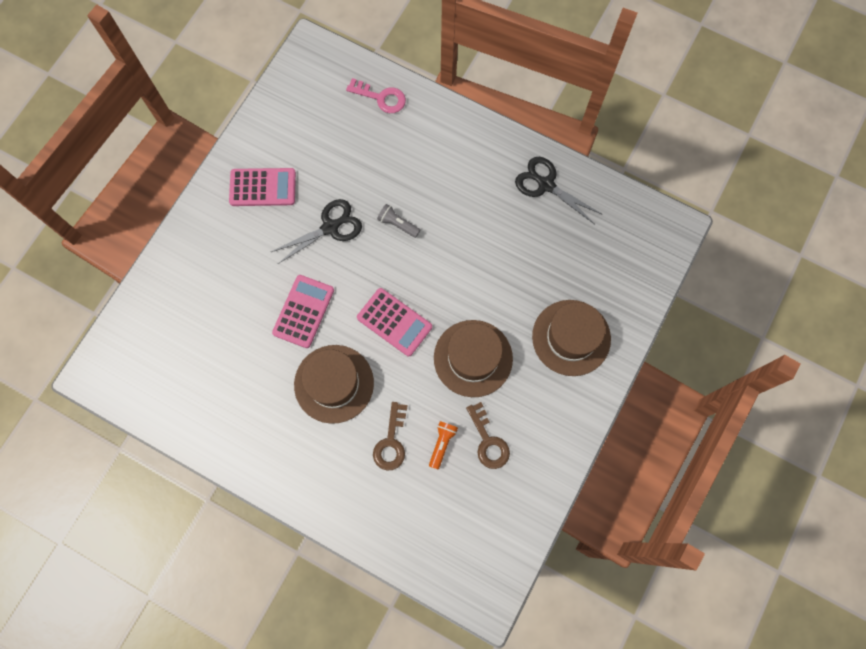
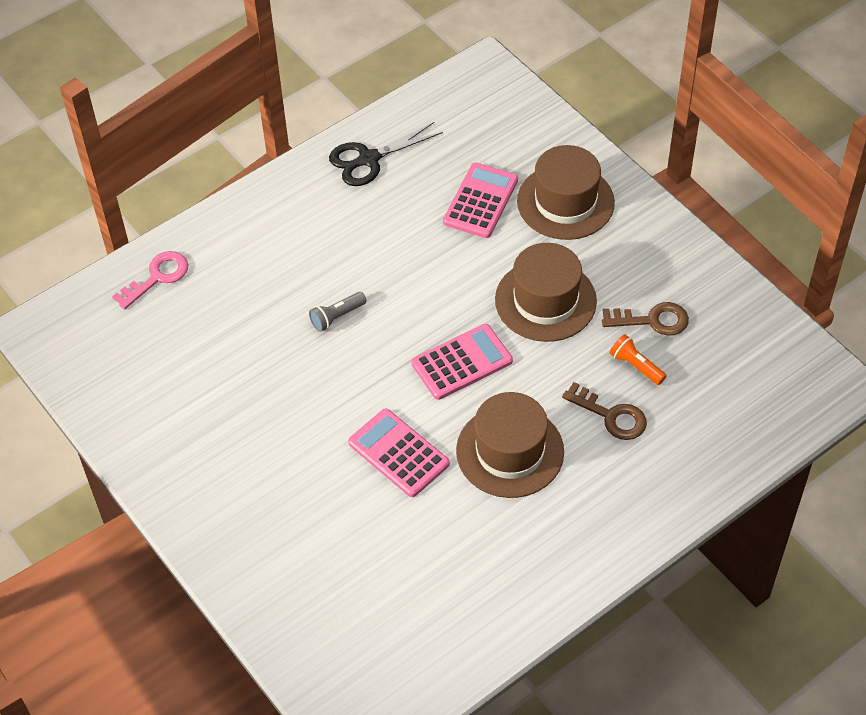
camera: 65 degrees left, 20 degrees down
pink calculator [229,168,296,206] -> pink calculator moved to [443,163,518,238]
black scissors [271,199,362,264] -> none

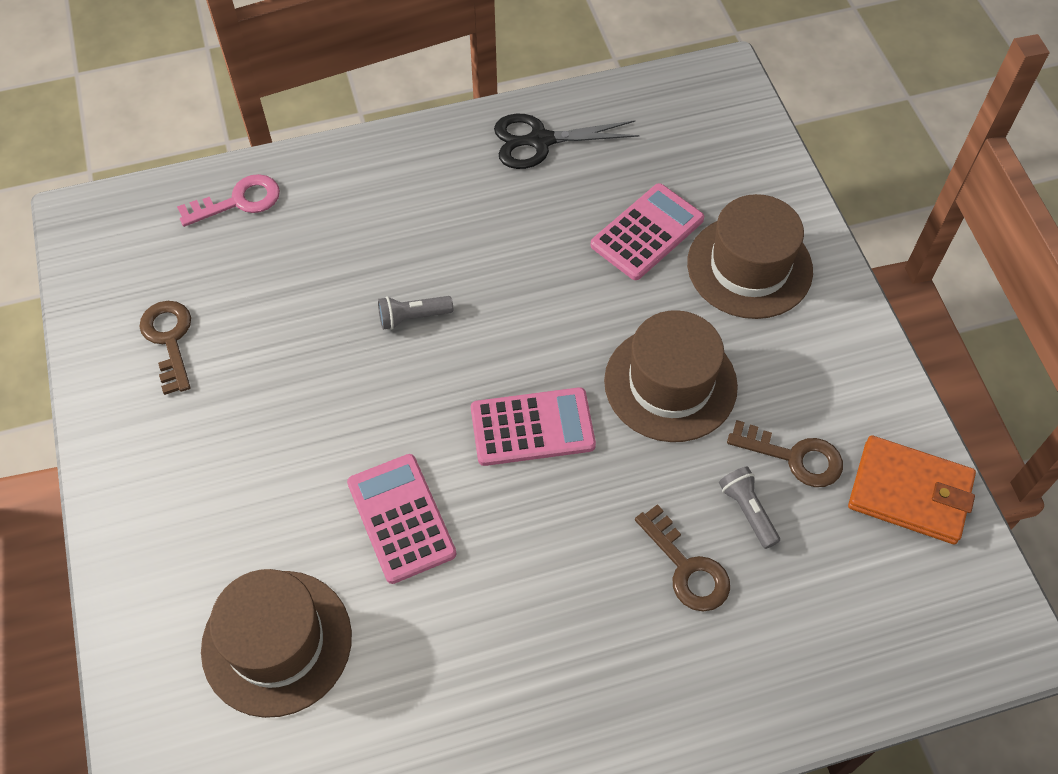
camera: 20 degrees right, 5 degrees up
brown hat [456,392,564,498] -> brown hat moved to [201,569,352,718]
orange flashlight [610,334,667,385] -> grey flashlight [719,467,780,549]
none -> brown key [139,301,191,395]
none -> orange wallet [848,435,976,544]

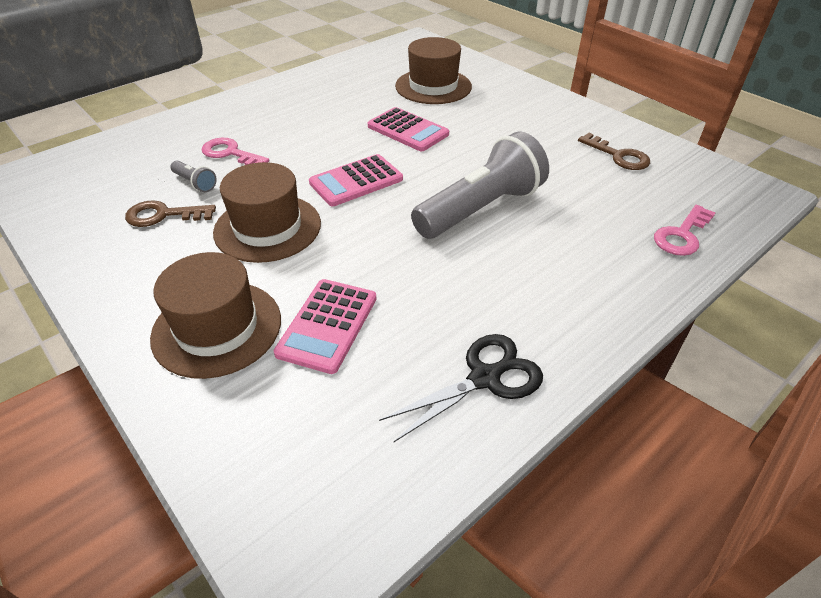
camera: 155 degrees right, 15 degrees down
grey flashlight [378,296,453,330] -> grey flashlight [411,131,549,239], size x2.44
brown key [635,504,730,611] -> pink key [202,138,270,165]
orange wallet [848,435,976,544] -> none

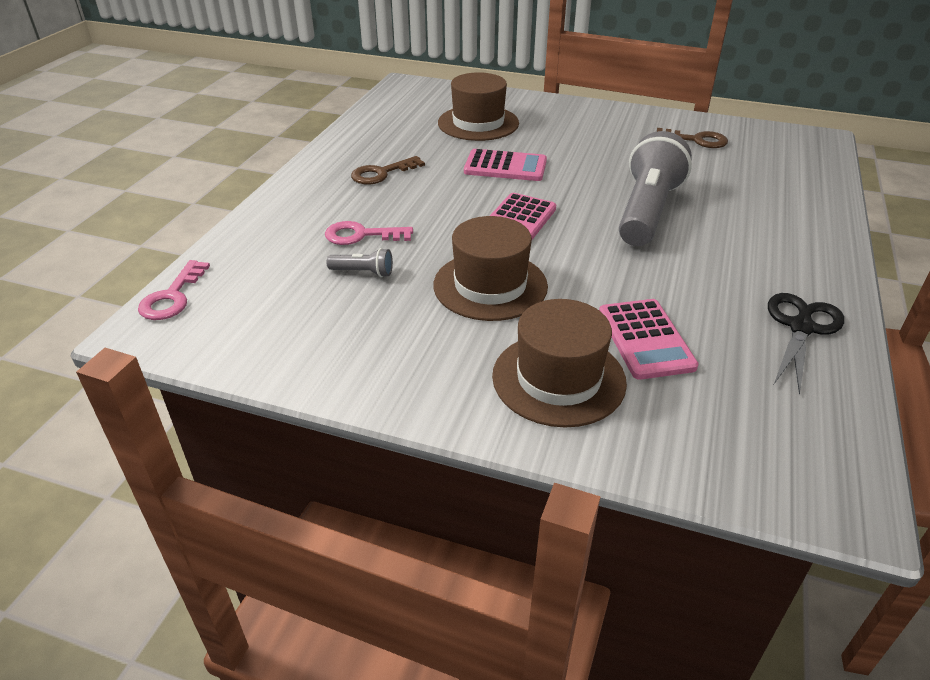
camera: 30 degrees left, 5 degrees down
brown key [125,200,216,227] -> brown key moved to [351,156,425,185]
pink key [654,205,715,256] -> pink key moved to [138,260,210,320]

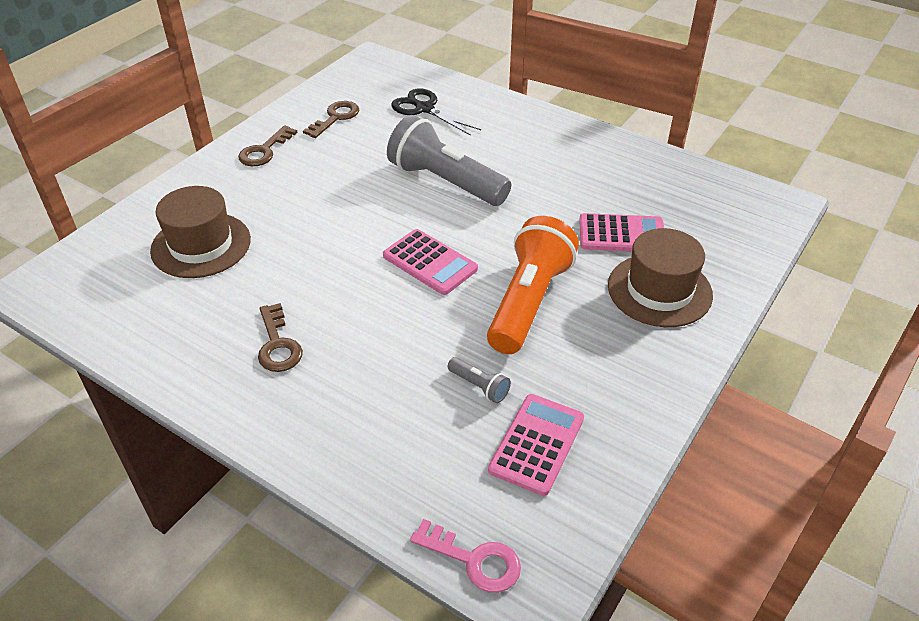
camera: 75 degrees left, 5 degrees up
pink key [325,221,413,245] -> none
grey flashlight [327,248,393,277] -> grey flashlight turned 105 degrees clockwise [448,357,511,403]
brown hat [433,216,548,321] -> orange flashlight [487,216,579,354]
pink calculator [464,149,547,181] -> pink calculator moved to [488,394,584,496]
black scissors [768,293,844,394] -> black scissors moved to [391,88,481,136]
none -> brown key [238,125,298,166]

